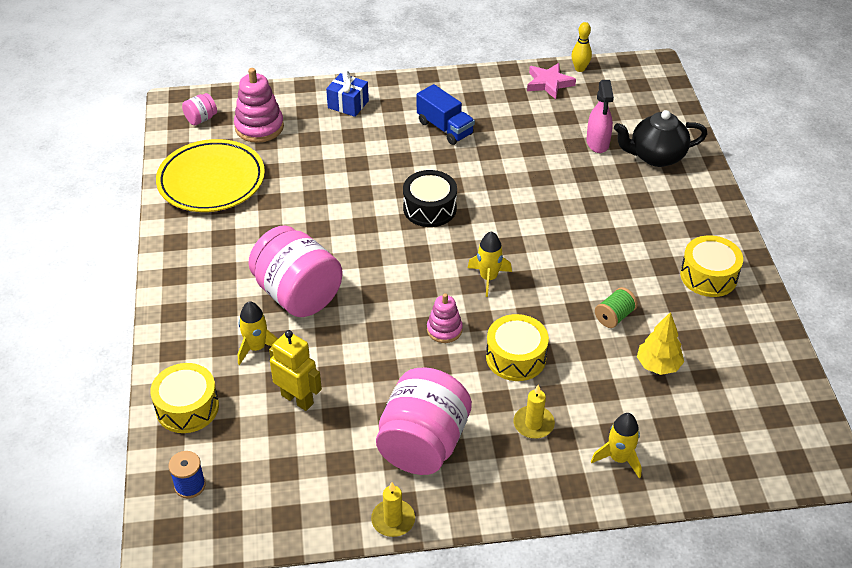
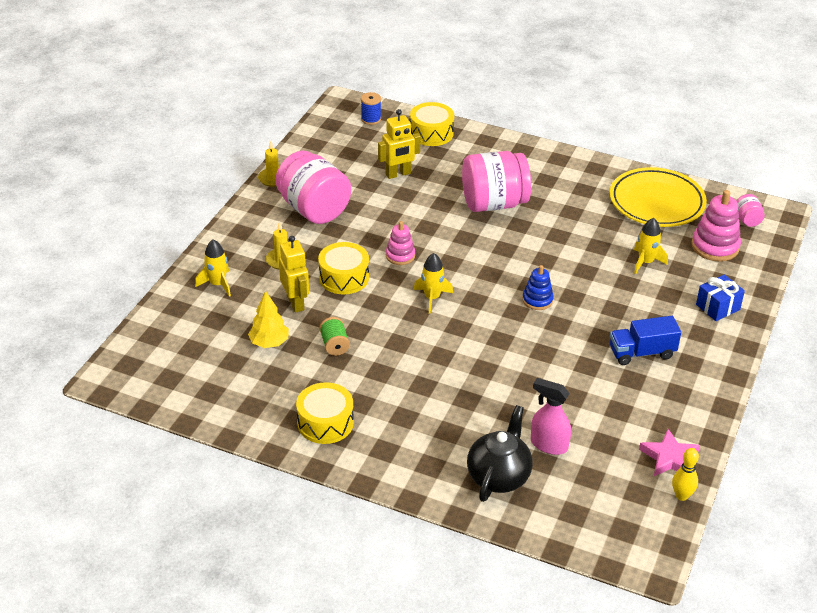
camera: 120 degrees right, 5 degrees down
yellow rocket [238,301,278,365] -> yellow rocket moved to [634,218,668,274]
black drum [403,170,457,227] -> blue stacking toy [522,265,554,310]
none -> yellow robot [279,236,309,313]

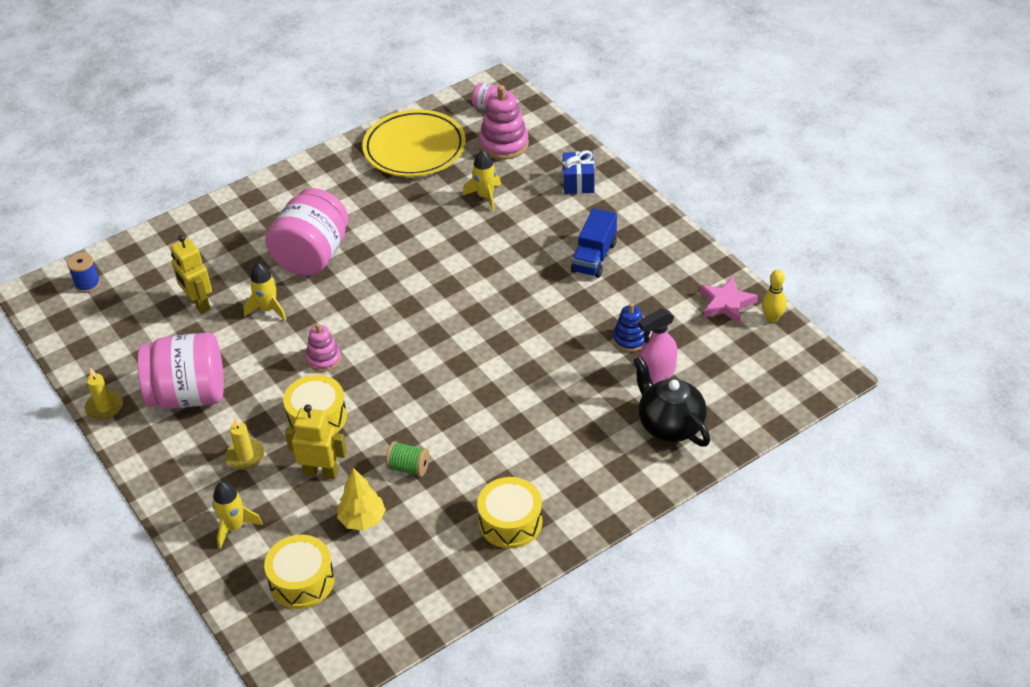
camera: 55 degrees left, 5 degrees up
yellow robot [378,109,421,179] -> yellow robot turned 135 degrees clockwise [170,235,212,314]
yellow drum [410,102,454,146] -> yellow drum moved to [264,535,335,609]
yellow rocket [414,253,453,314] -> yellow rocket moved to [243,263,286,321]
blue stacking toy [522,265,554,310] -> blue stacking toy moved to [613,303,645,352]

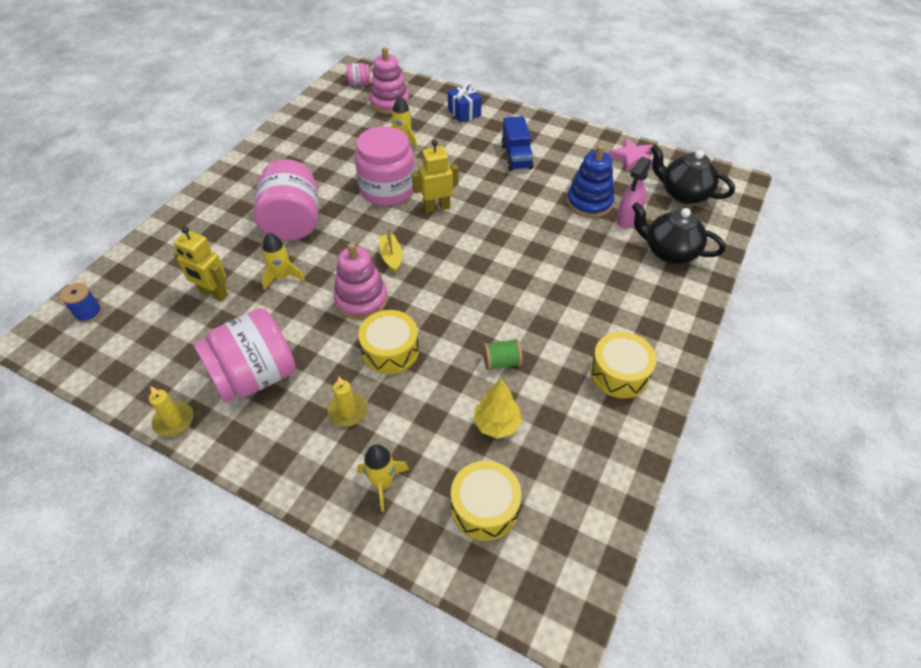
camera: 30 degrees left, 5 degrees up
yellow robot [285,404,347,479] -> yellow robot moved to [412,139,458,213]
pink stacking toy [306,323,341,372] -> pink stacking toy [334,243,388,320], size x1.62
yellow plate [362,109,466,177] -> none
blue stacking toy [613,303,645,352] -> blue stacking toy [567,145,615,218], size x1.62
yellow bowling pin [762,269,787,322] -> none
none -> pink jar [355,126,415,206]
none -> yellow boat [380,227,402,273]
none -> black teapot [651,145,735,204]

